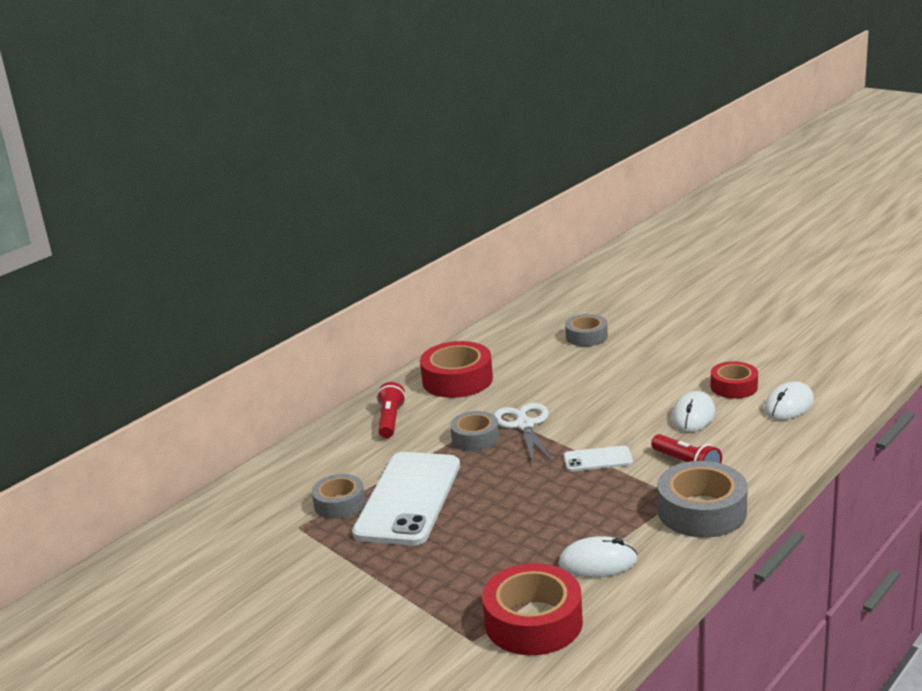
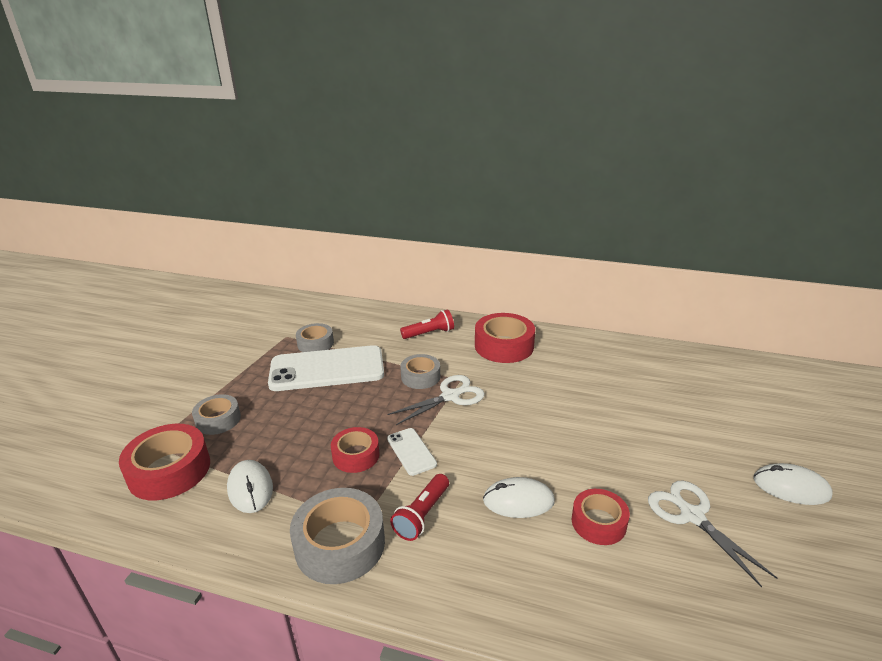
camera: 65 degrees right, 5 degrees up
grey tape [565,314,608,347] -> grey tape moved to [192,394,241,435]
white mouse [764,382,814,420] -> white mouse moved to [753,463,833,505]
none -> red tape [331,427,380,473]
none -> white scissors [648,481,777,587]

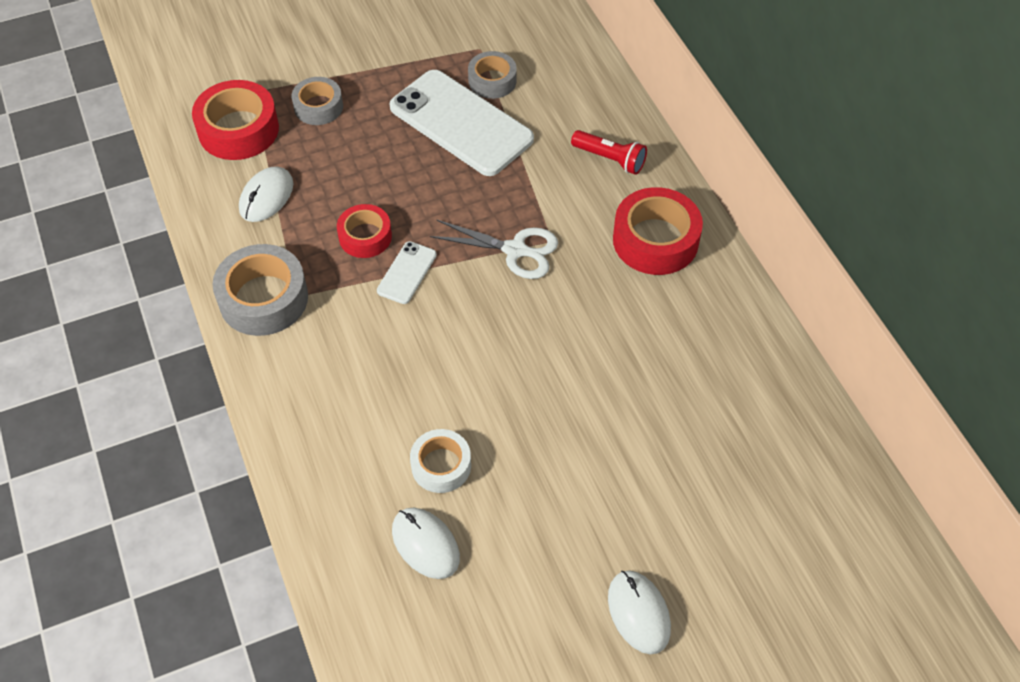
camera: 50 degrees right, 25 degrees up
red flashlight [390,474,449,541] -> none
grey tape [400,354,440,389] -> none
white mouse [483,477,555,518] -> white mouse moved to [392,508,460,579]
red tape [572,489,630,545] -> white tape [410,429,471,493]
white scissors [648,481,777,587] -> none

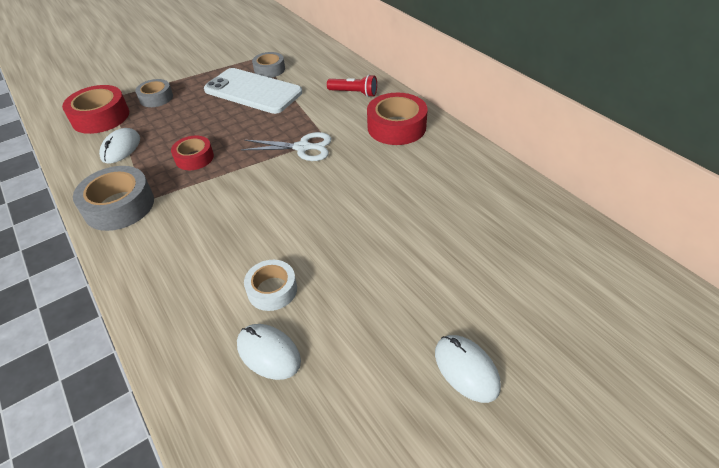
camera: 10 degrees left, 10 degrees down
white phone [377,241,437,304] -> none

